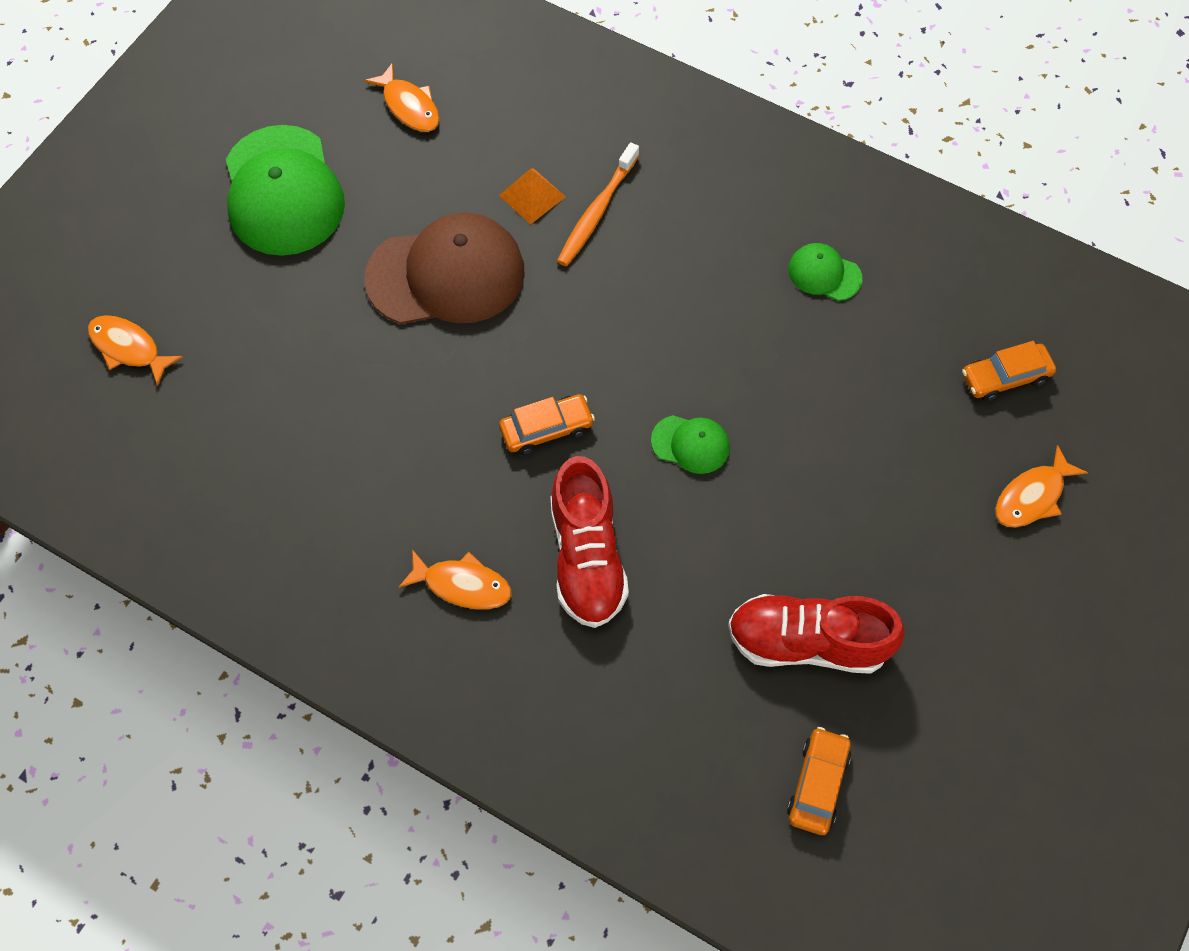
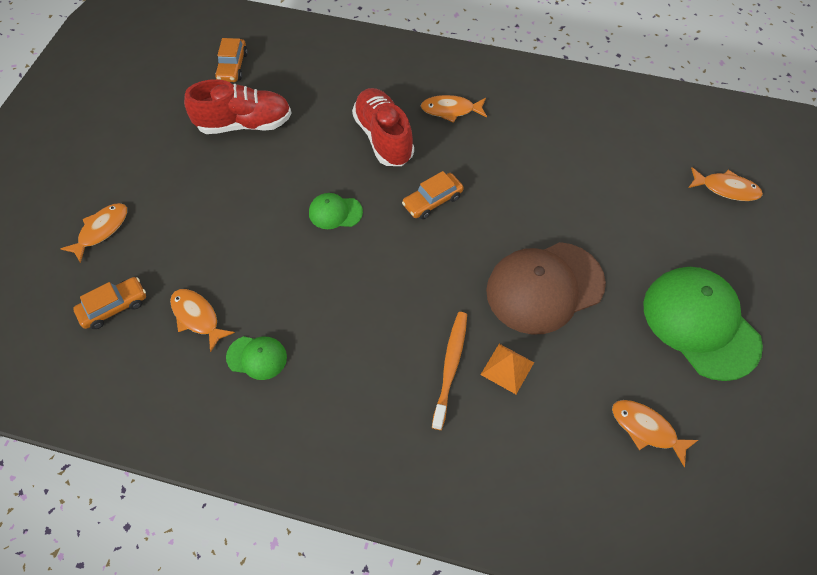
camera: 165 degrees right, 5 degrees down
none -> orange fish [170,289,235,352]

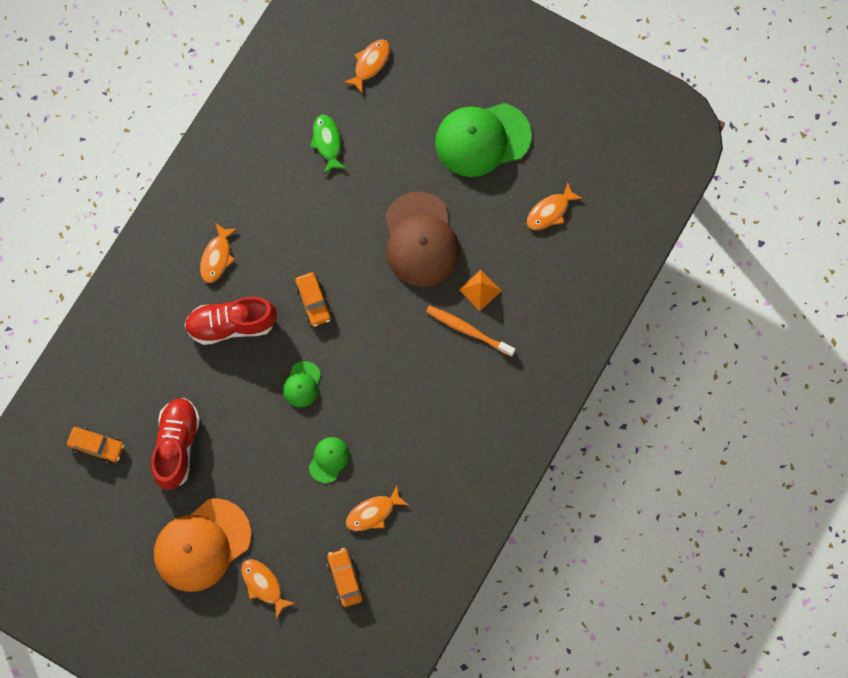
camera: 75 degrees left, 15 degrees up
green cap [226,336,287,380] -> green cap moved to [309,437,350,483]
none -> orange cap [154,498,251,592]
none -> green fish [310,115,346,173]

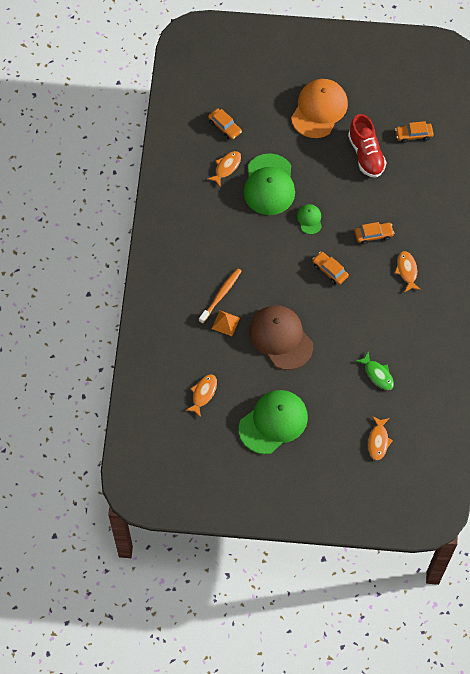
camera: 155 degrees right, 10 degrees down
red shoe [184,296,277,345] -> orange car [355,222,395,244]
orange fish [241,559,295,619] -> none
green cap [309,437,350,483] -> green cap [244,153,295,215], size x2.12
orange toothbrush [426,305,516,357] -> orange toothbrush turned 60 degrees counterclockwise [199,268,241,323]

